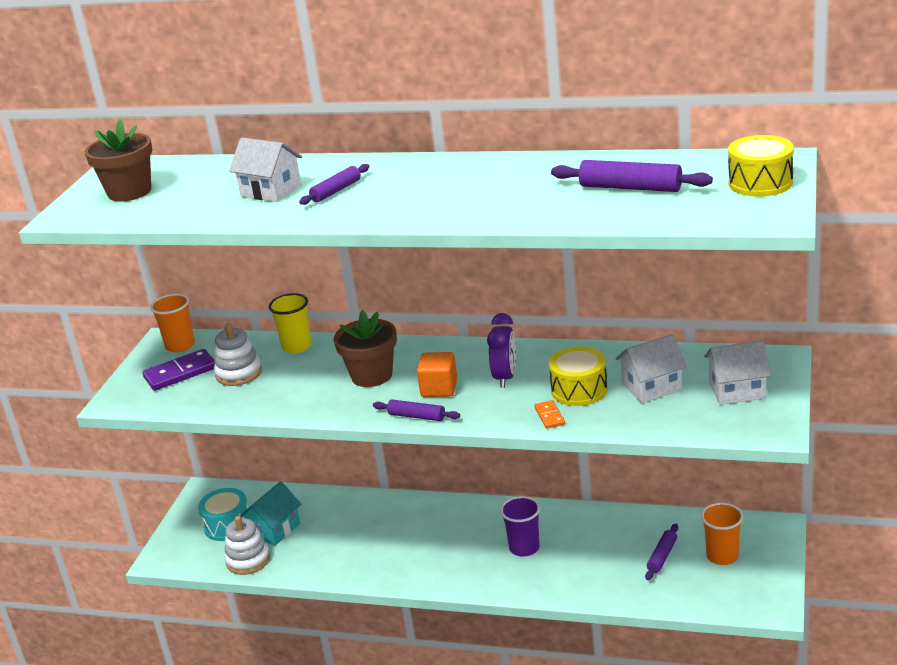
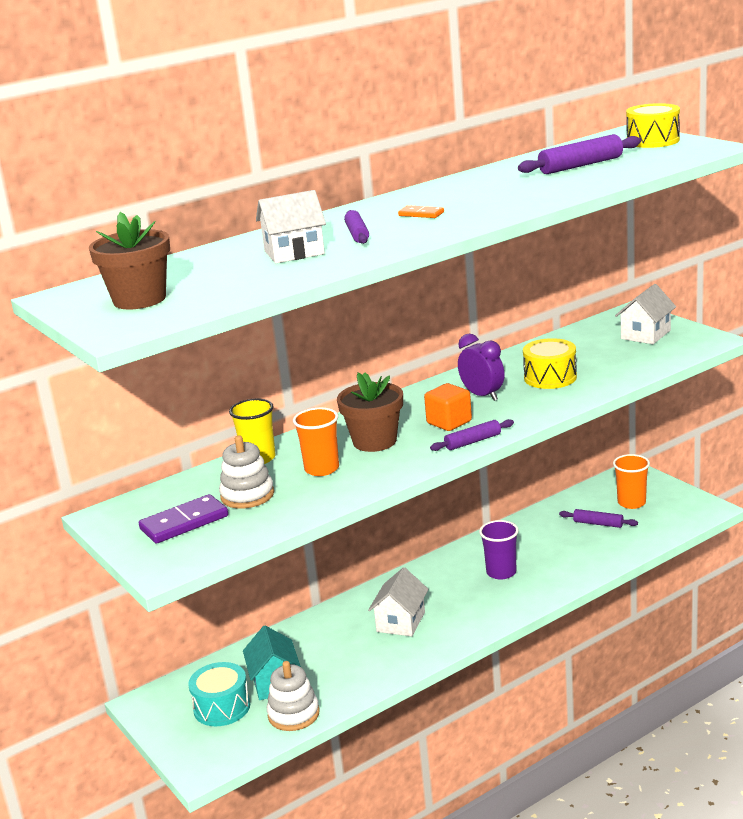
camera: 50 degrees left, 5 degrees down
purple domino [142,349,215,391] -> purple domino turned 45 degrees clockwise [139,494,228,544]
orange cup [150,294,195,352] -> orange cup moved to [293,407,339,476]
orange domino [534,400,565,429] -> orange domino moved to [398,205,444,218]
white house [616,334,687,403] -> white house moved to [368,567,429,636]
purple rolling pin [645,524,678,580] -> purple rolling pin turned 45 degrees counterclockwise [559,509,638,528]

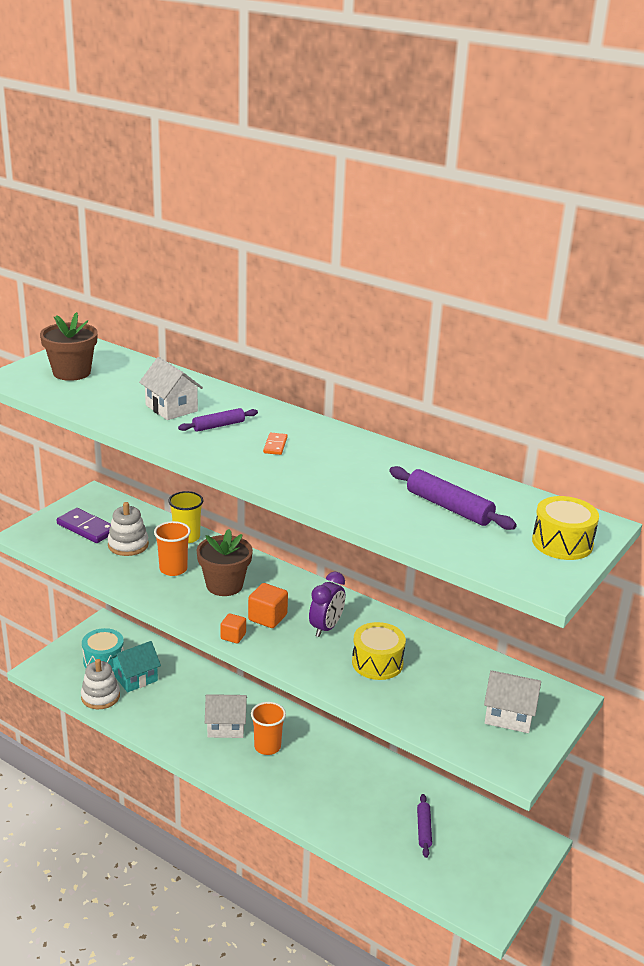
camera: 65 degrees right, 5 degrees up
purple rolling pin [430,419,514,451] -> orange cube [220,613,246,643]
purple cup [479,520,519,580] -> none
orange cup [613,454,650,509] -> orange cup moved to [251,702,286,755]

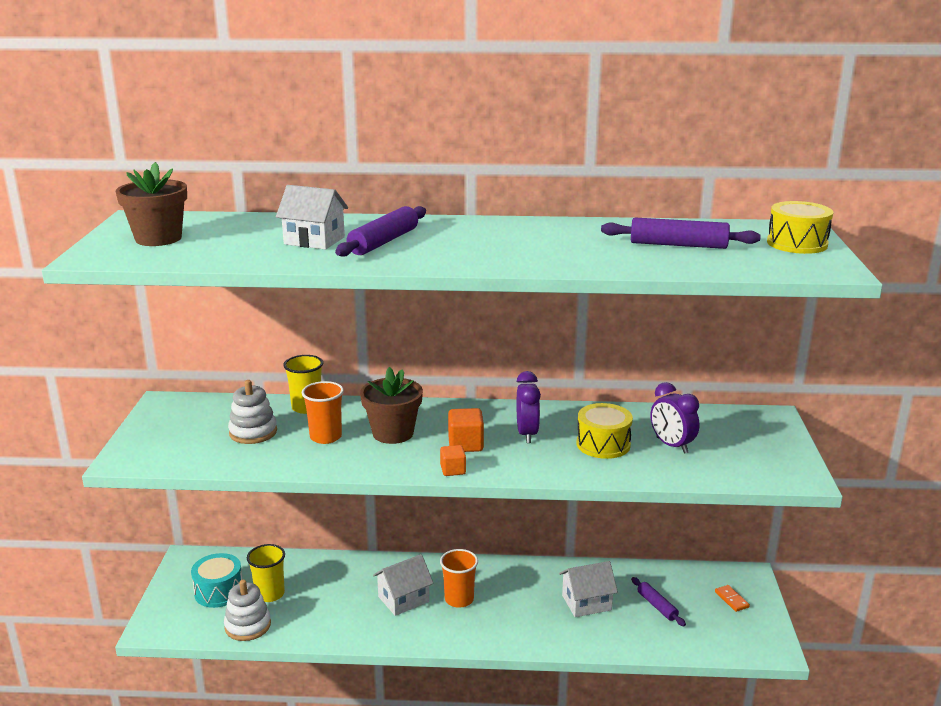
camera: 30 degrees left, 5 degrees down
purple domino [57,508,111,543] -> none
turquoise house [109,641,161,692] -> yellow cup [247,544,285,602]
purple rolling pin [178,408,258,432] -> purple rolling pin [335,206,426,257], size x1.59
orange domino [263,433,288,455] -> orange domino moved to [715,585,750,612]
white house [484,670,541,733] -> white house moved to [559,561,618,617]
none -> purple clock [651,382,700,454]

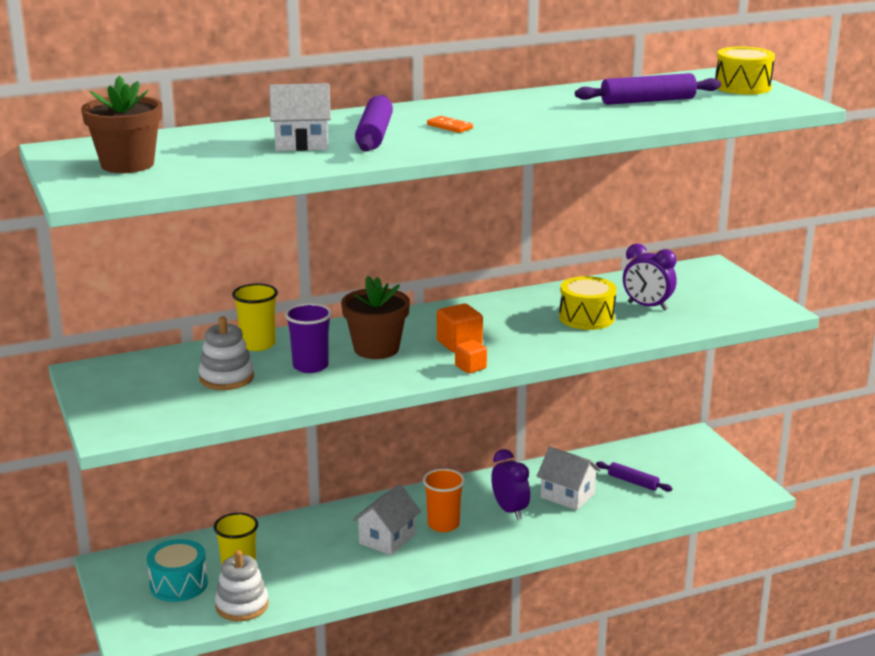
camera: 25 degrees left, 0 degrees up
orange cup [302,381,344,444] -> purple cup [285,303,332,373]
purple clock [517,371,541,443] -> purple clock moved to [491,449,530,520]
white house [559,561,618,617] -> white house turned 75 degrees clockwise [537,447,601,510]
orange domino [715,585,750,612] -> orange domino moved to [427,116,473,133]

